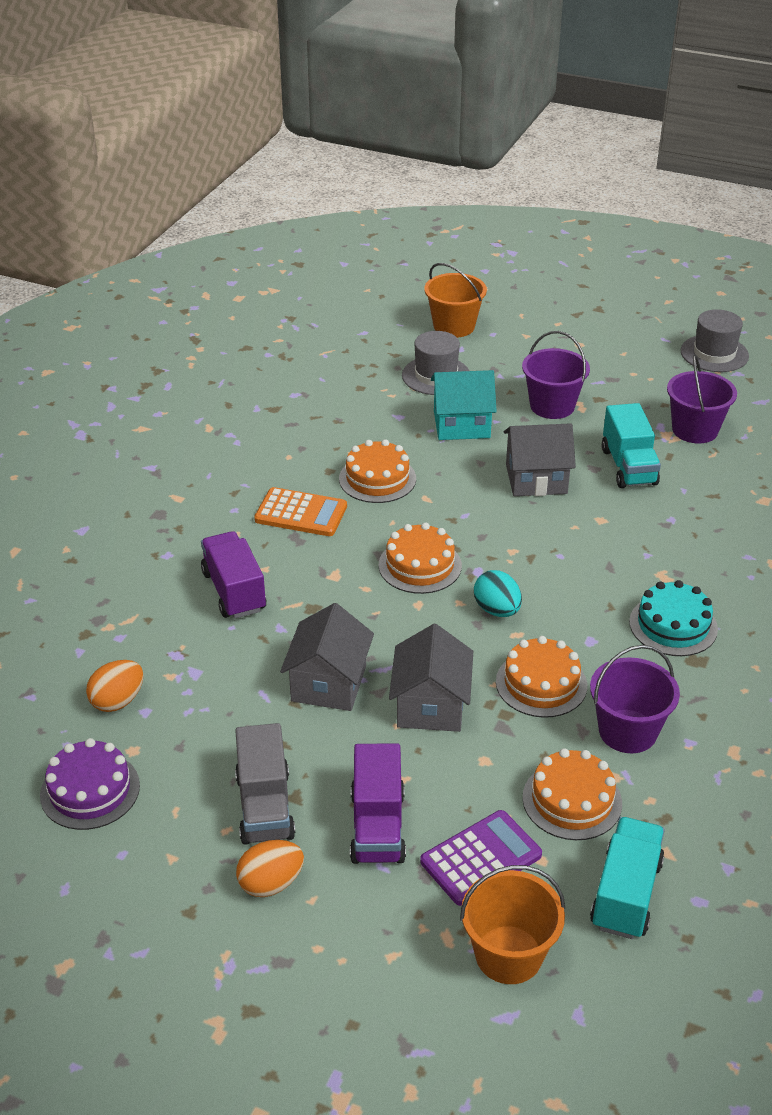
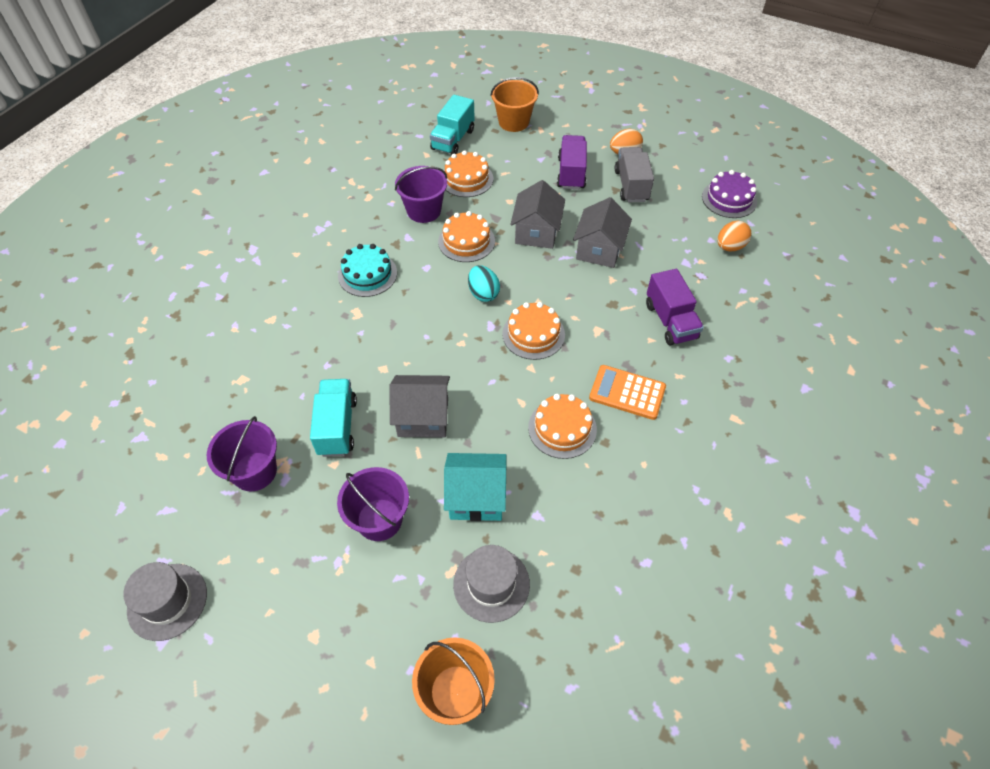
camera: 175 degrees left, 15 degrees up
purple calculator [420,810,542,906] -> none

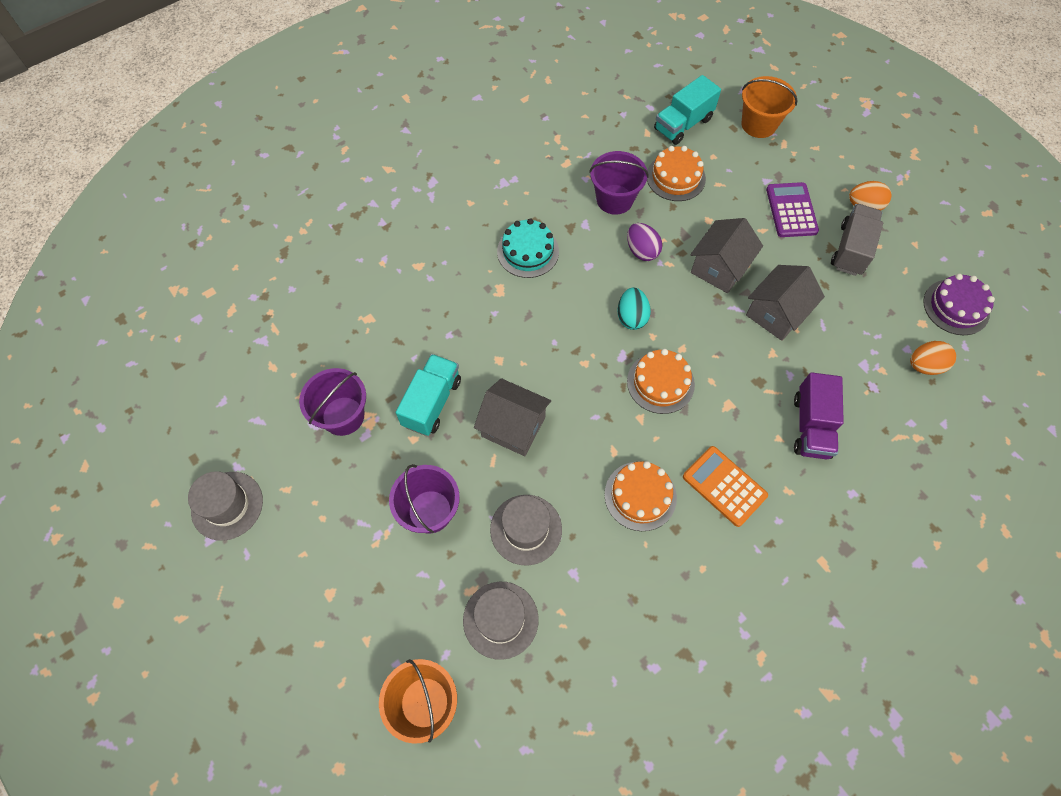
camera: 25 degrees right, 10 degrees up
orange cake [438,211,495,262] -> purple egg [627,223,662,261]
turquoise house [444,453,506,521] -> grey hat [490,495,562,565]
purple truck [557,135,587,190] -> purple calculator [766,182,819,237]

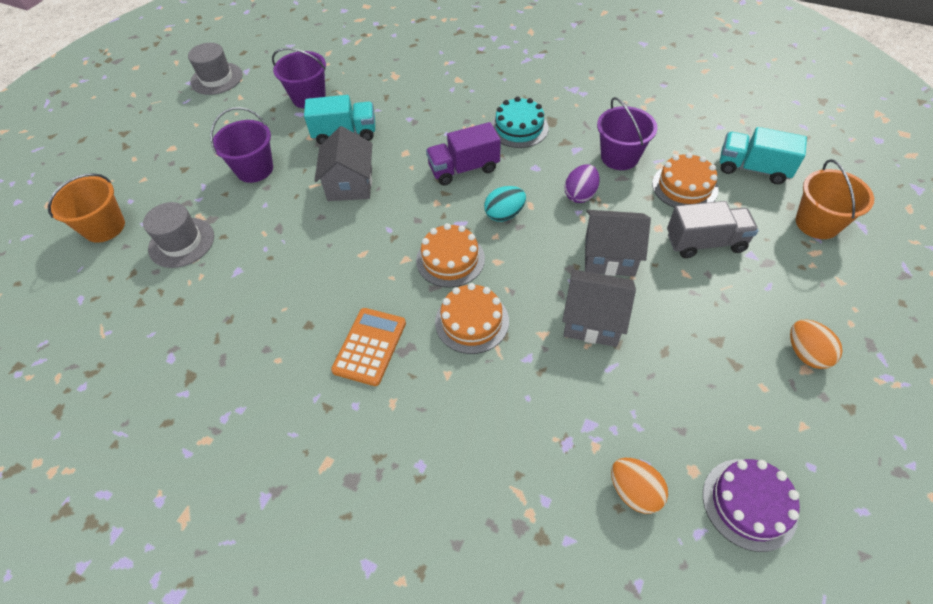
camera: 65 degrees right, 10 degrees down
grey hat [490,495,562,565] -> none
orange cake [605,461,677,531] -> orange cake moved to [435,283,509,354]
purple calculator [766,182,819,237] -> none
purple truck [794,372,844,459] -> purple truck moved to [426,122,501,185]
grey truck [831,204,883,276] -> grey truck moved to [667,201,759,258]

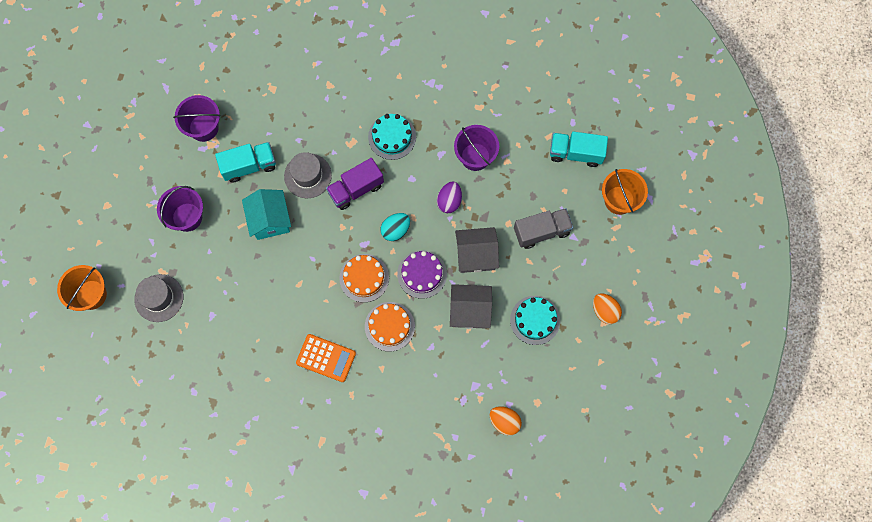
camera: 15 degrees left, 20 degrees up
grey hat [188,43,243,95] -> grey hat moved to [284,152,332,198]
grey house [314,126,372,201] -> turquoise house [242,189,291,240]
orange calculator [331,308,406,386] -> orange calculator turned 105 degrees clockwise [296,334,356,382]
orange cake [652,152,718,208] -> none
purple cake [703,459,800,552] -> purple cake moved to [397,250,447,299]
none -> turquoise cake [510,296,560,345]

